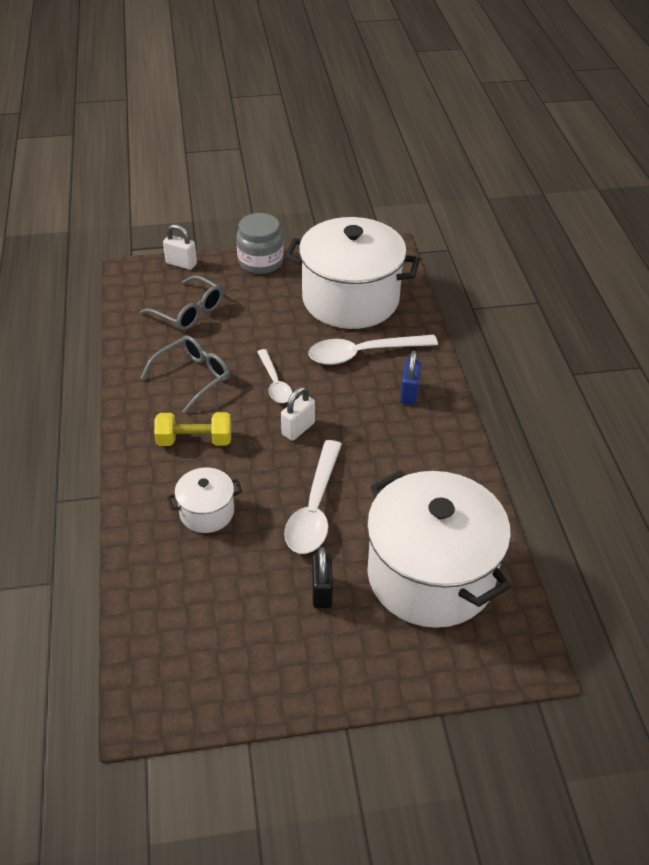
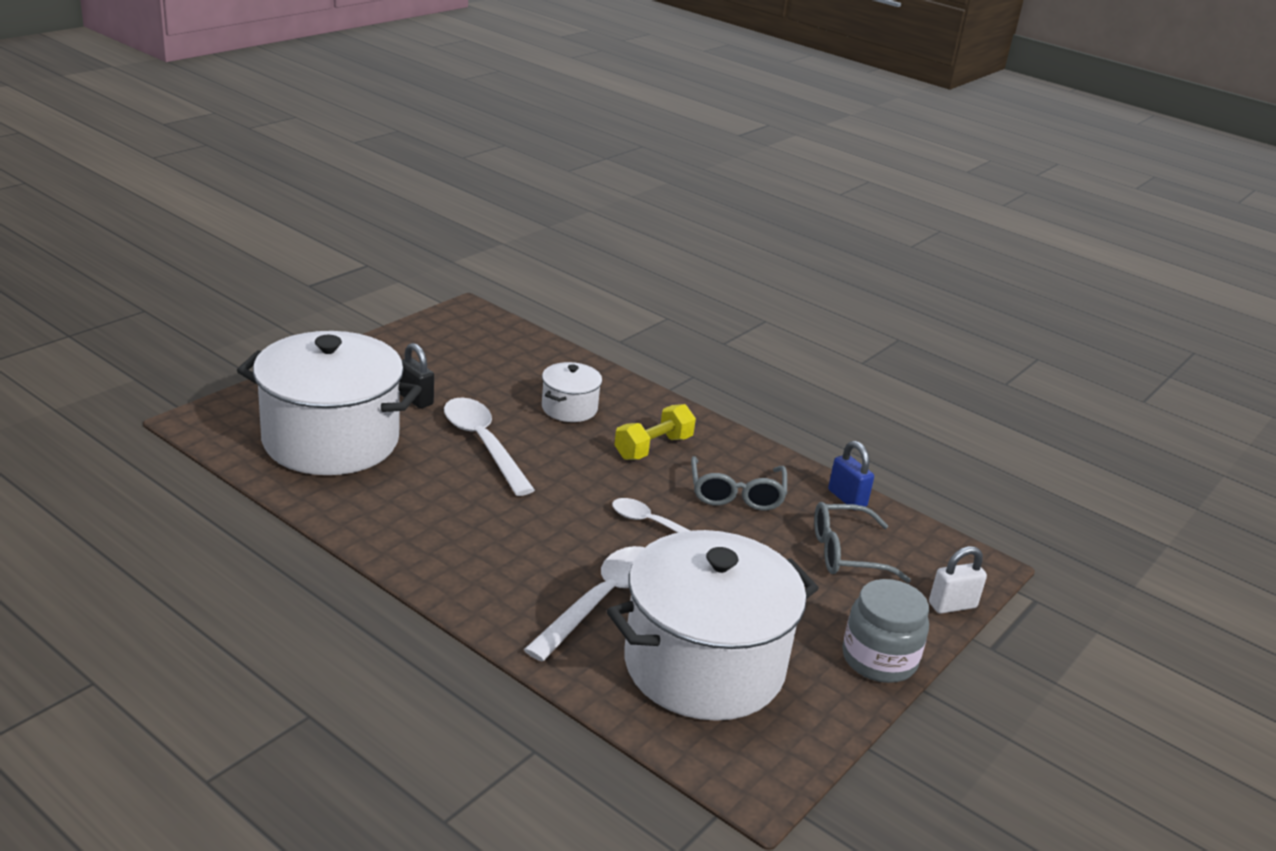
camera: 135 degrees right, 15 degrees down
white padlock [281,387,315,441] -> none
blue padlock [400,350,421,405] -> blue padlock moved to [828,441,874,507]

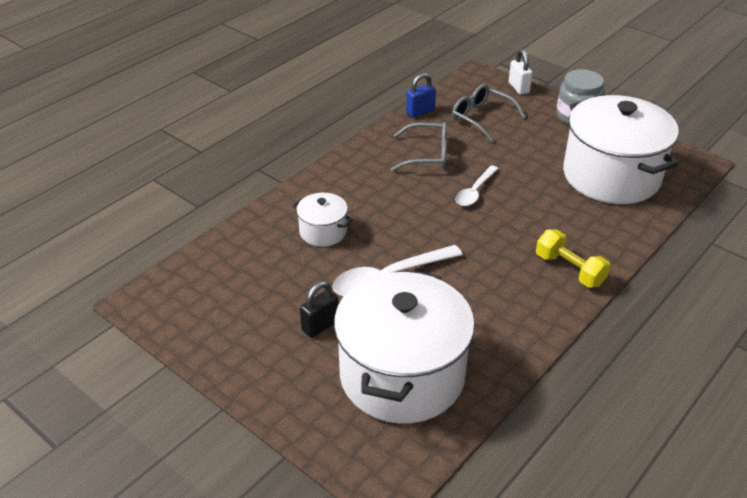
camera: 85 degrees left, 10 degrees up
white spoon [524,546,645,661] -> none
yellow dumbbell [614,404,696,460] -> yellow dumbbell moved to [536,229,611,288]
grey glasses [814,502,911,583] -> grey glasses turned 135 degrees clockwise [452,84,526,142]

